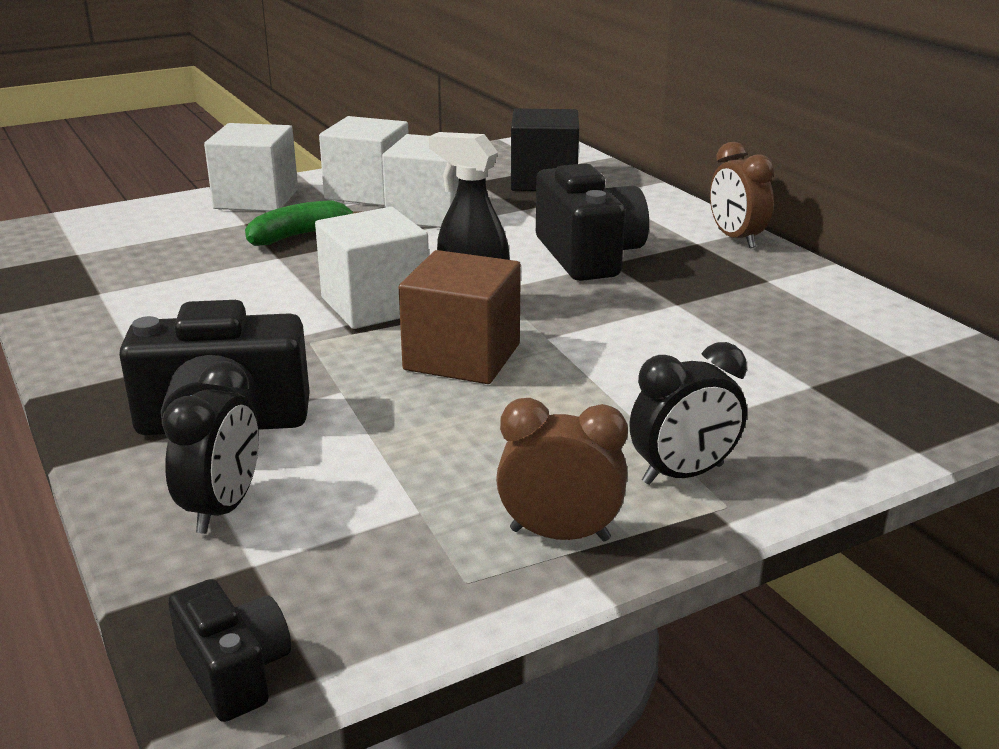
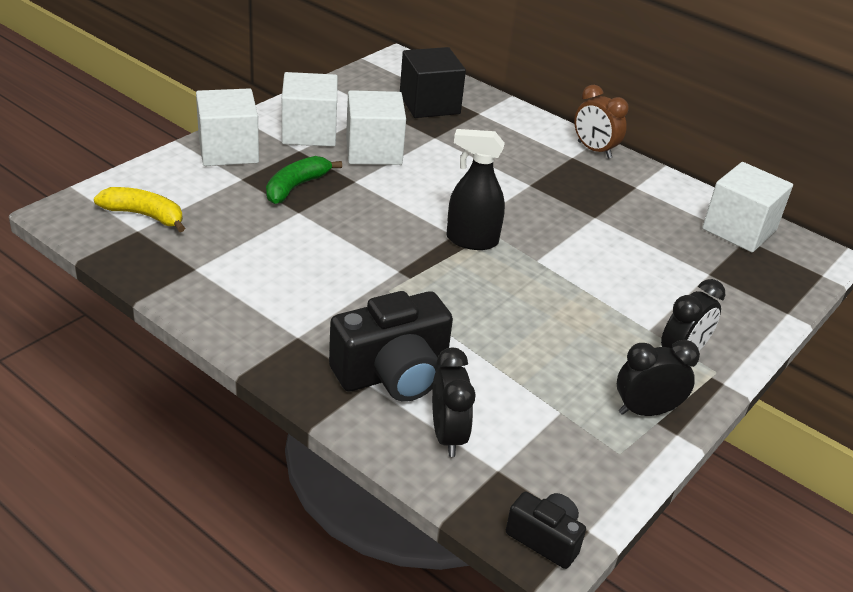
camera: 25 degrees left, 10 degrees up
white cube [315,207,429,329] -> white cube moved to [702,162,793,252]
brown cube [399,250,521,384] -> none
brown clock [496,398,628,541] -> black clock [617,340,700,416]
black camera [536,164,649,281] -> none
none -> yellow banana [94,187,185,232]

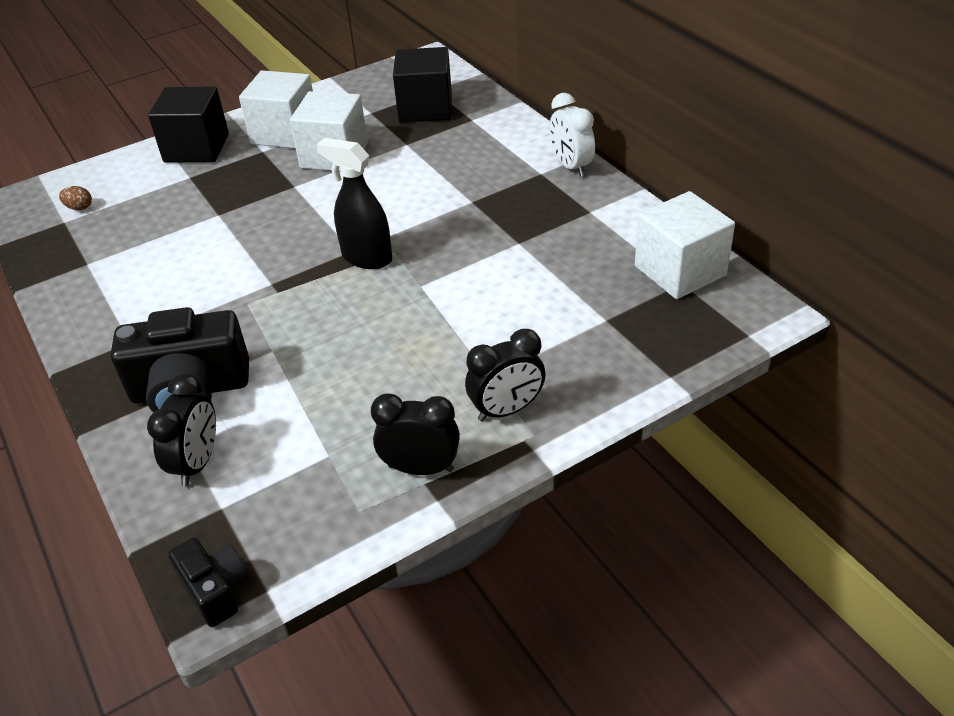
camera: 25 degrees right, 5 degrees up
yellow banana [94,187,185,232] -> brown egg [59,186,92,210]
white cube [196,88,259,166] -> black cube [148,86,229,163]
green banana [266,156,342,204] -> none
brown clock [574,85,629,158] -> white clock [550,93,595,177]

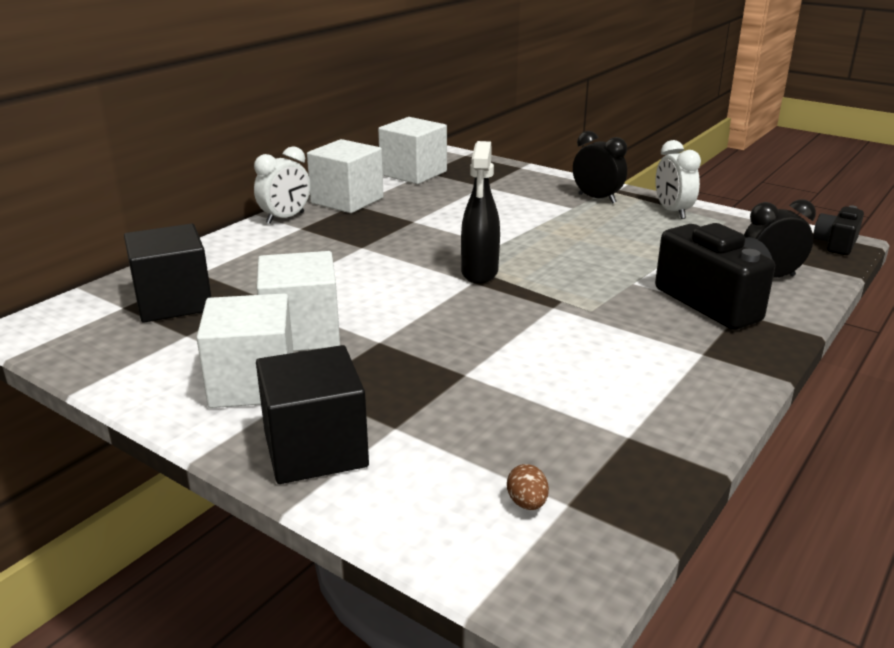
camera: 115 degrees left, 15 degrees down
black clock [371,393,460,475] -> white clock [656,140,701,219]
none -> white cube [307,139,384,213]

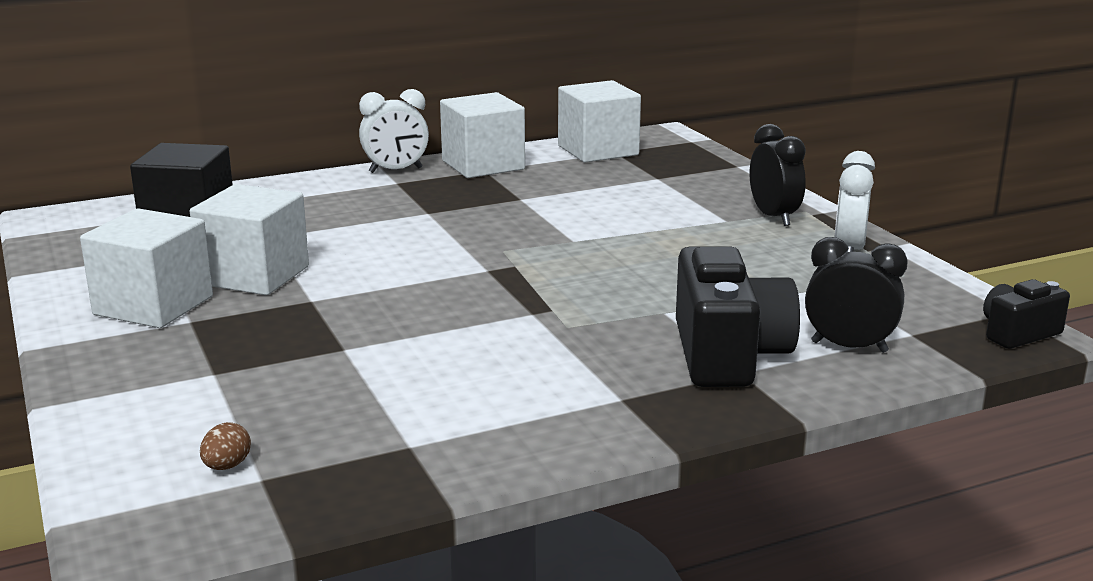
camera: 30 degrees right, 5 degrees down
black cube [256,345,369,484] -> none
black spray bottle [461,141,500,284] -> none

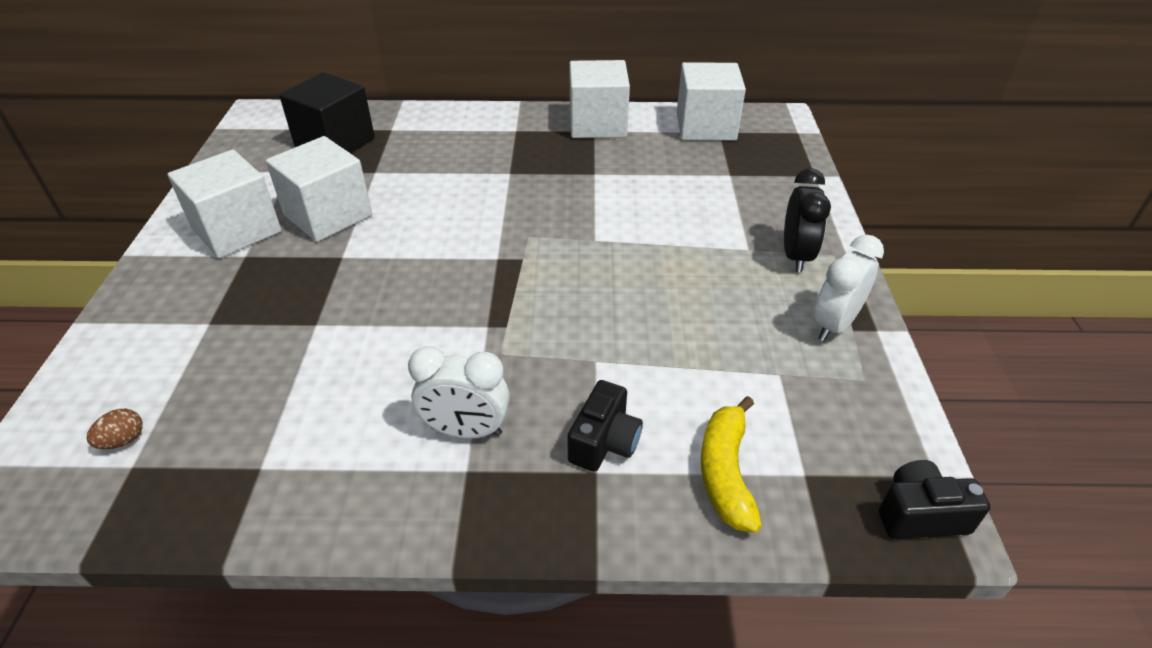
camera: 25 degrees right, 20 degrees up
white clock [359,89,429,173] -> white clock moved to [408,346,509,439]
black camera [676,246,800,387] -> black camera [567,380,643,472], size x0.54
black clock [805,237,908,353] -> yellow banana [701,396,762,533]

